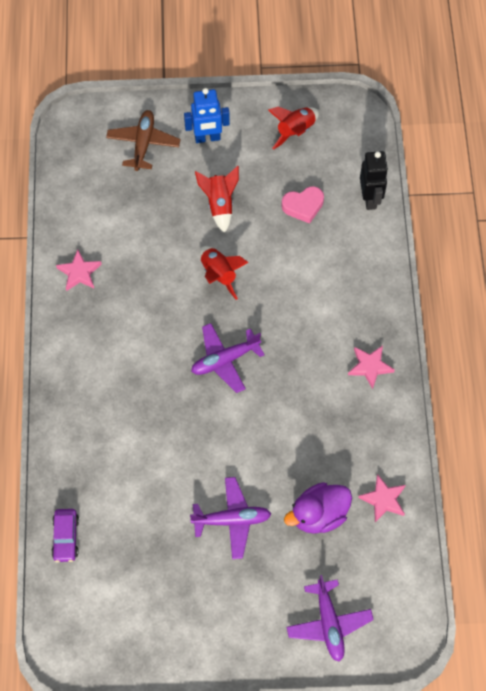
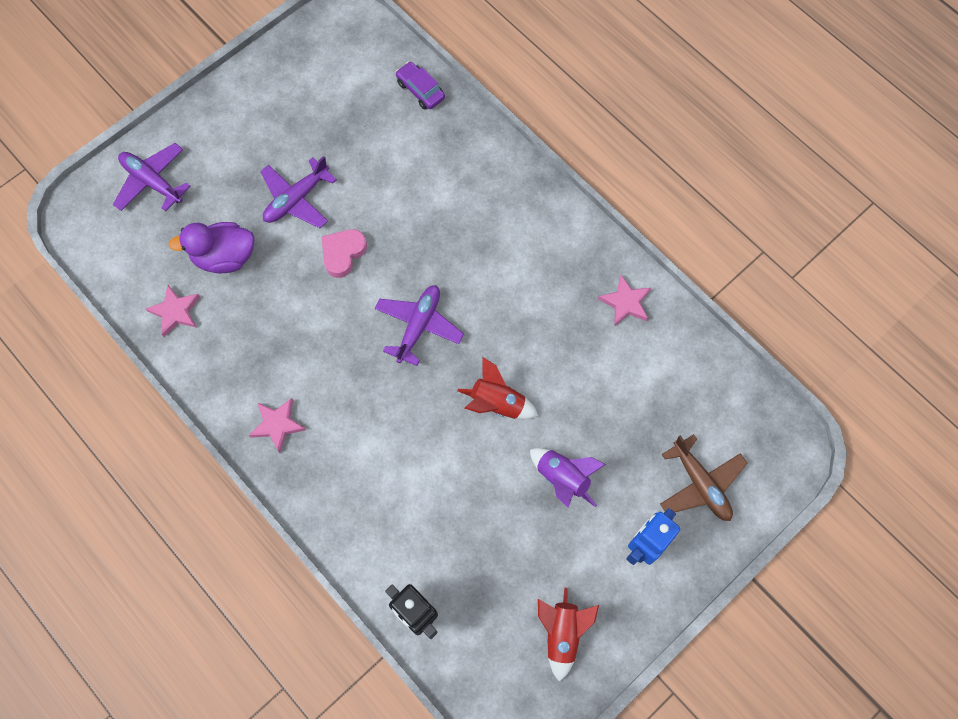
camera: 140 degrees right, 5 degrees up
red rocket [195,166,239,233] -> purple rocket [530,448,606,507]
pink heart [282,186,324,224] -> pink heart moved to [322,229,367,278]
purple duck [284,482,352,534] -> purple duck turned 120 degrees counterclockwise [168,222,255,274]

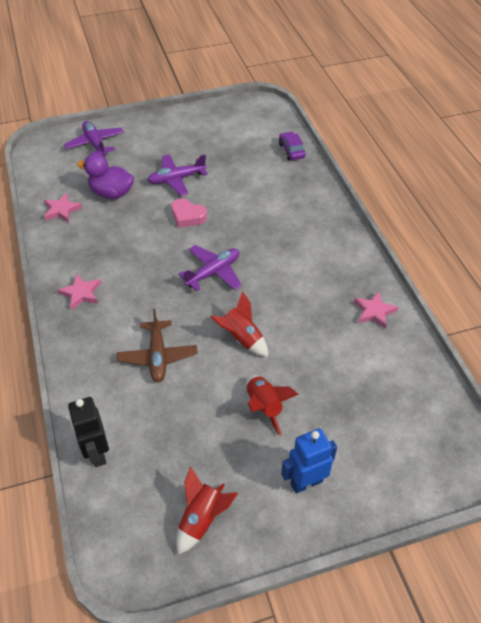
camera: 25 degrees right, 20 degrees down
pink heart [322,229,367,278] -> pink heart turned 120 degrees counterclockwise [171,198,207,228]
purple rocket [530,448,606,507] -> red rocket [246,375,299,436]
brown plane [660,434,748,521] -> brown plane moved to [117,309,198,382]

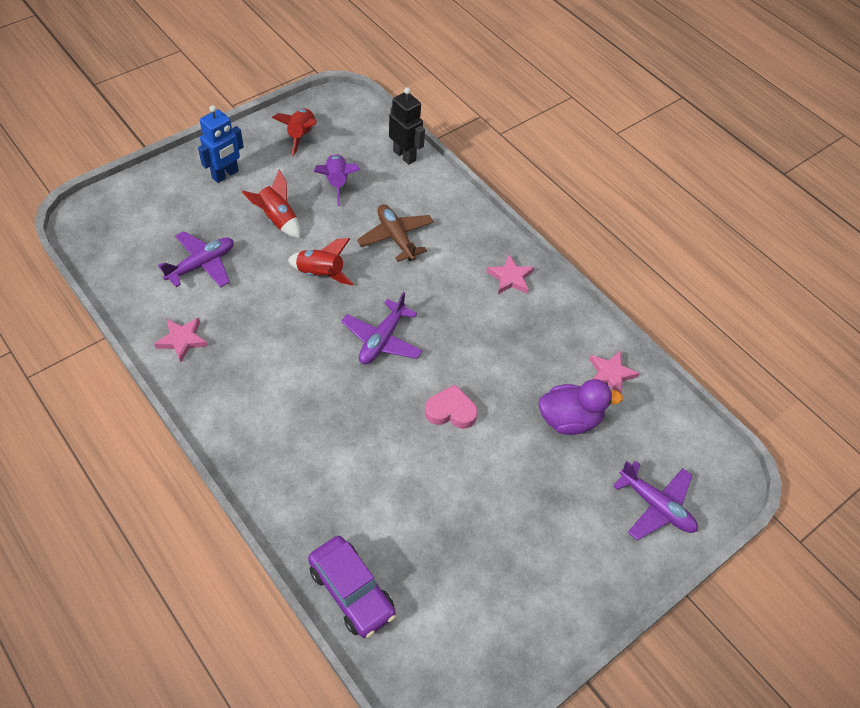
camera: 155 degrees right, 5 degrees up
purple plane [148,154,208,196] -> purple plane moved to [158,231,234,287]
purple car [279,131,306,160] -> purple car [308,536,396,638], size x1.55
none -> purple rocket [314,154,360,206]

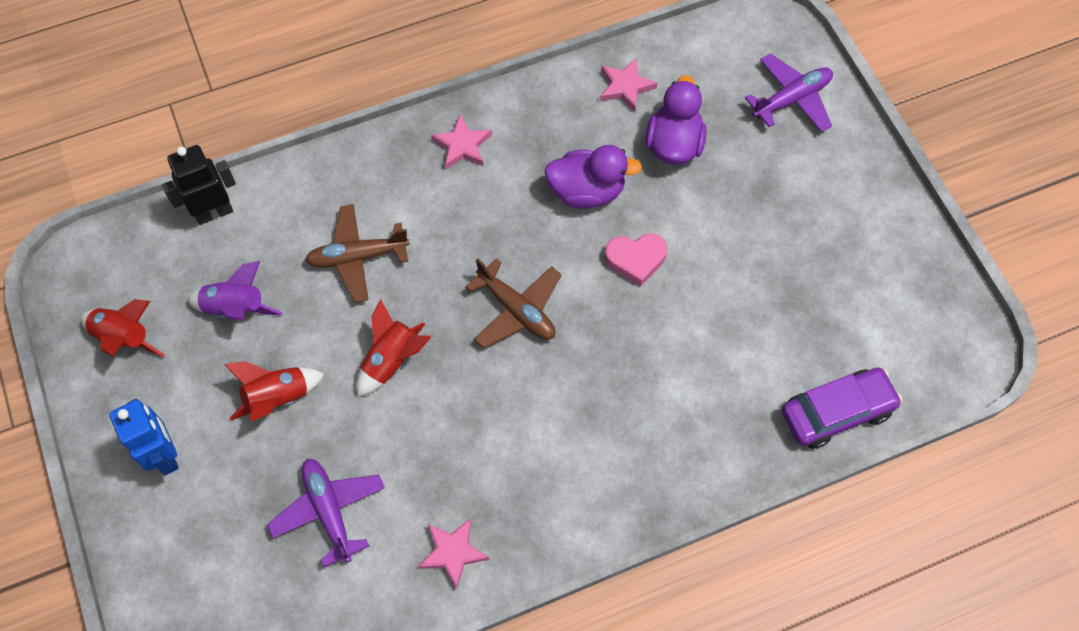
camera: 70 degrees left, 10 degrees up
purple plane [341,292,423,364] -> brown plane [465,258,562,348]
pink heart [425,385,478,429] -> pink heart turned 120 degrees counterclockwise [605,233,667,287]
none -> purple duck [545,145,642,209]

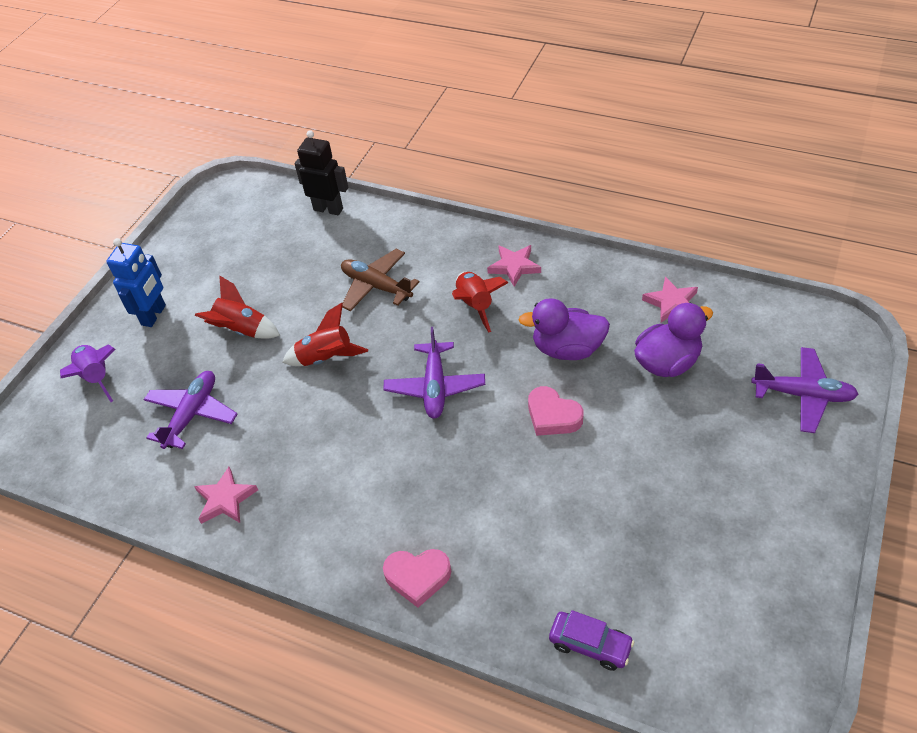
camera: 50 degrees right, 15 degrees down
red rocket [81,299,165,358] -> red rocket moved to [452,272,508,332]
purple rocket [187,261,283,320] -> purple rocket moved to [60,345,116,402]
brown plane [465,258,562,348] -> purple plane [383,327,485,419]
purple duck [545,145,642,209] -> purple duck turned 135 degrees clockwise [518,298,610,360]
purple car [782,368,903,449] -> purple car [549,610,635,671], size x0.65
none -> pink heart [383,549,451,608]

